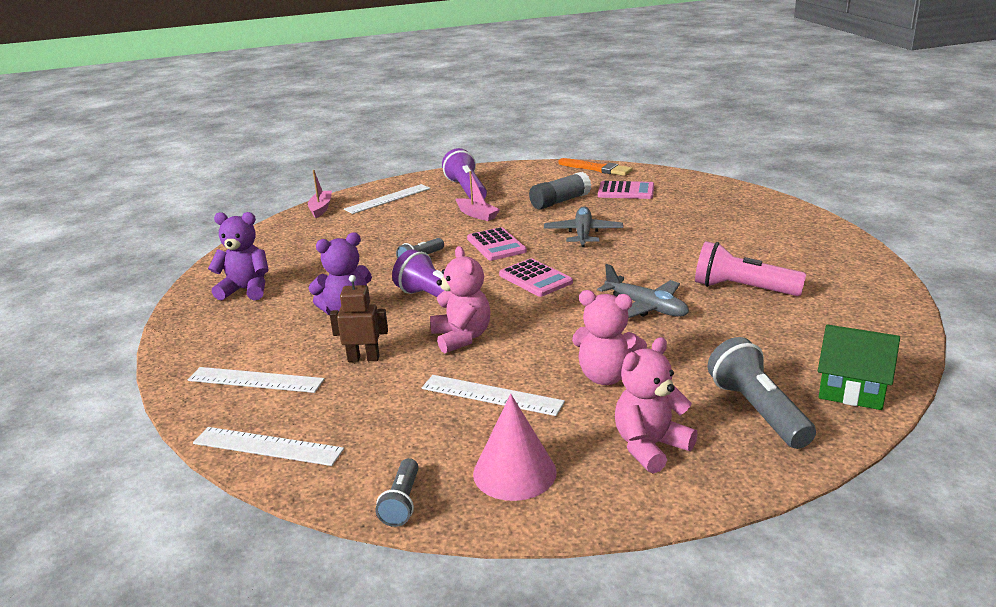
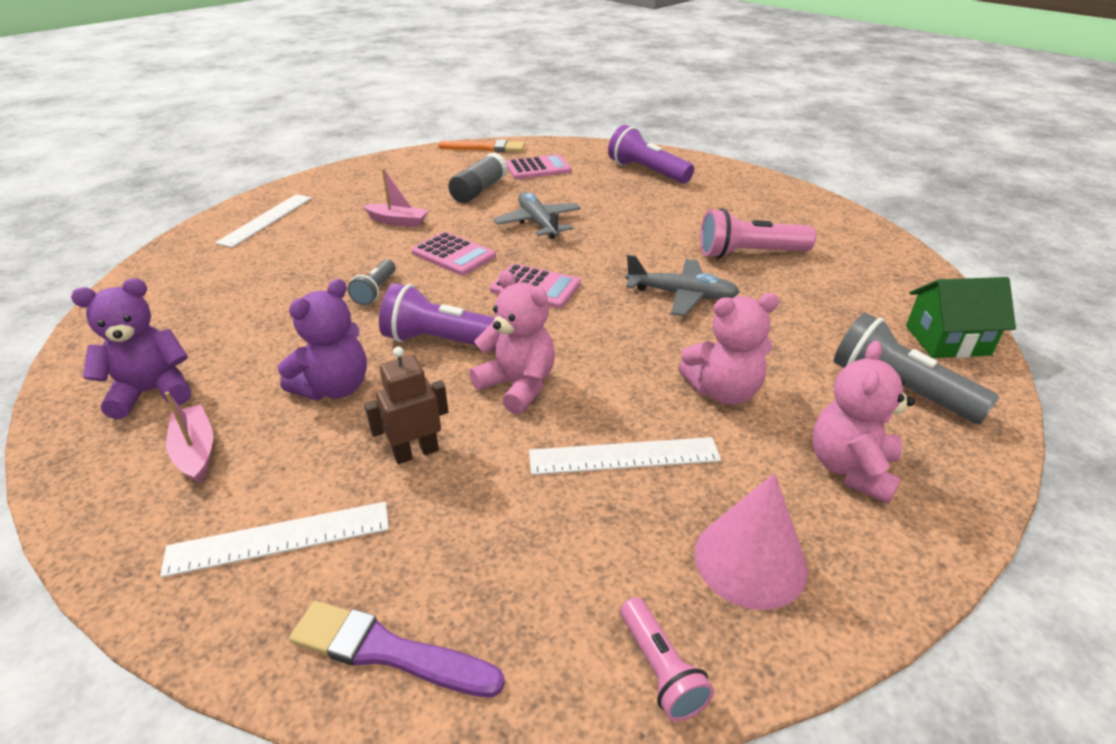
camera: 30 degrees left, 10 degrees up
white ruler [193,427,344,466] -> purple brush [289,601,505,698]
pink boat [308,170,332,218] -> pink boat moved to [165,392,213,484]
grey flashlight [376,458,419,527] -> pink flashlight [621,597,714,722]
purple flashlight [442,148,487,199] -> purple flashlight moved to [608,125,694,184]

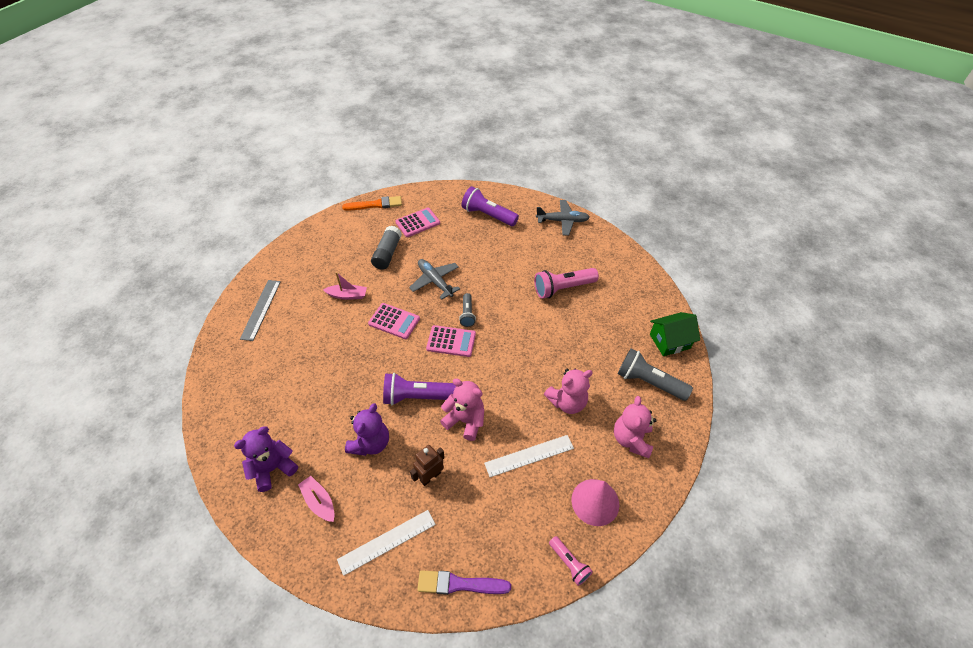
camera: 15 degrees left, 15 degrees up
white ruler [215,194,312,248] -> grey ruler [240,280,281,341]
grey flashlight [348,259,396,305] -> grey flashlight moved to [459,293,476,327]
grey plane [625,255,740,316] -> grey plane moved to [536,200,590,236]

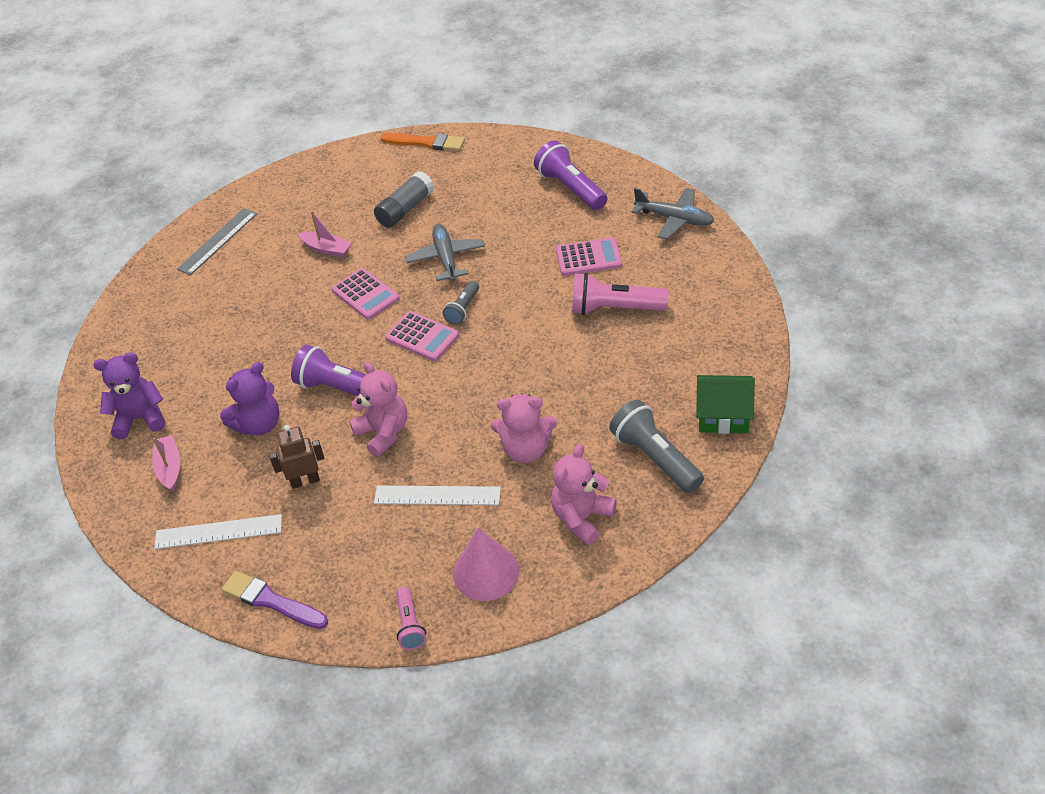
camera: 30 degrees right, 5 degrees down
pink calculator [395,208,440,237] -> pink calculator moved to [556,237,622,276]

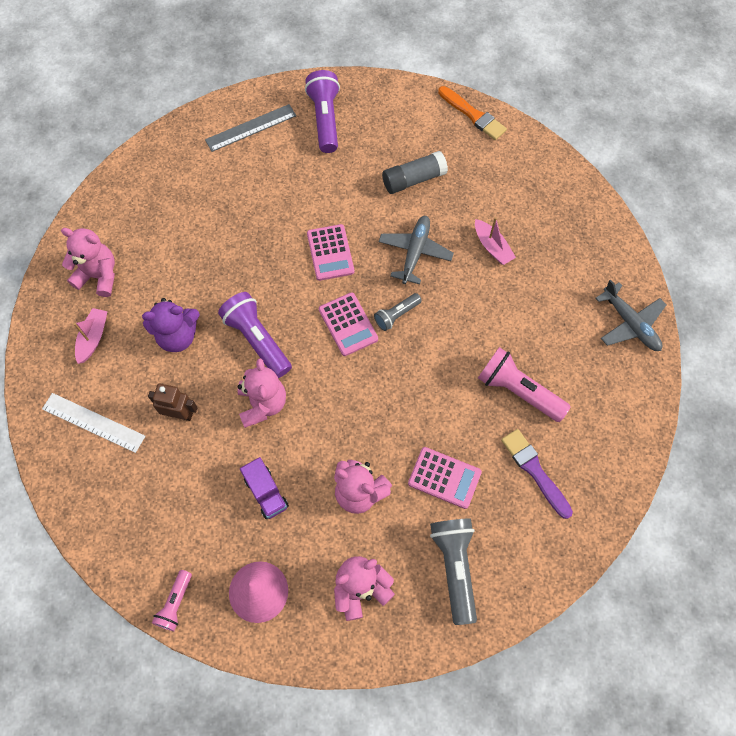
camera: 25 degrees right, 20 degrees up
purple teddy bear [94,352,165,439] -> pink teddy bear [61,228,115,297]
purple brush [221,571,328,629] -> purple brush moved to [501,429,573,519]
pink boat [297,211,352,258] -> pink boat moved to [475,217,516,265]
white ruler [374,486,501,505] -> purple truck [240,457,289,519]
purple flashlight [534,140,608,210] -> purple flashlight moved to [305,70,340,153]
pink calculator [556,237,622,276] -> pink calculator moved to [408,447,482,509]
green house [696,375,755,434] -> none

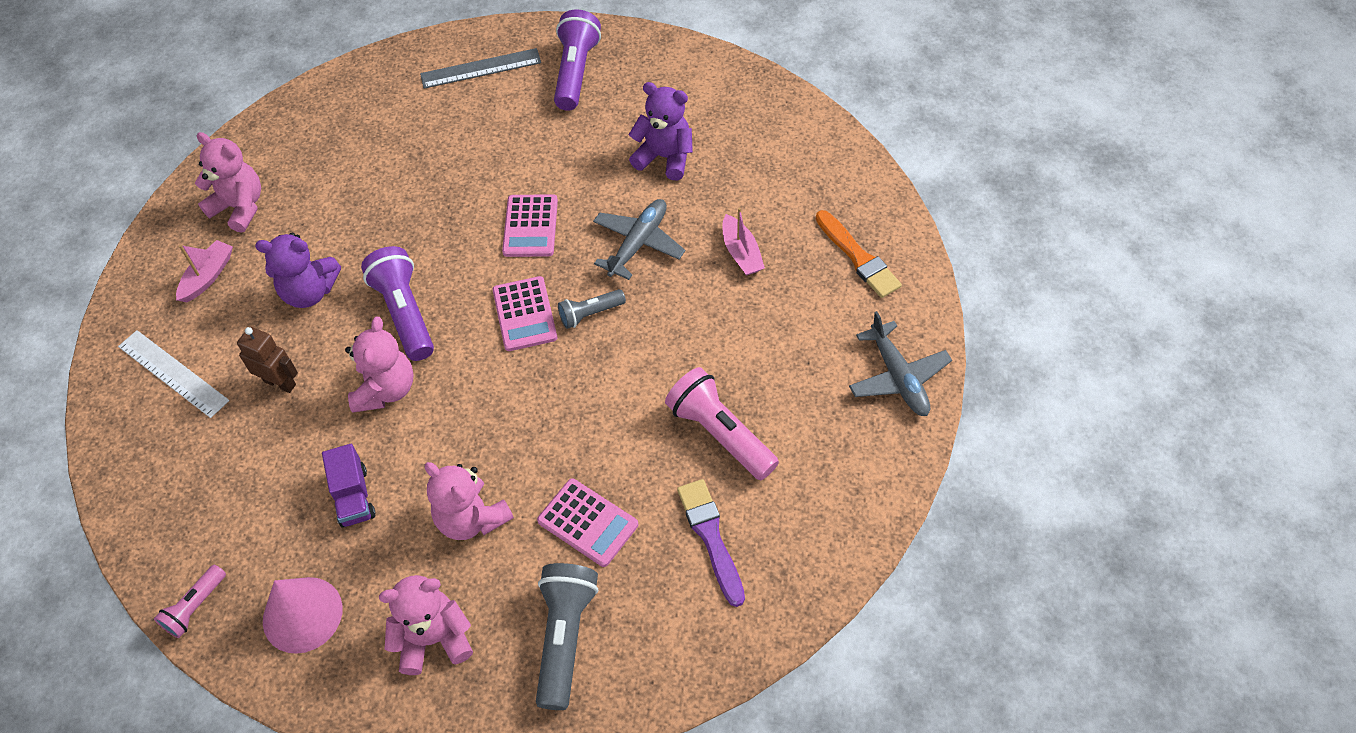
camera: 15 degrees right, 10 degrees down
grey glue stick [382,151,448,194] -> purple teddy bear [629,82,693,181]
orange brush [438,86,507,140] -> orange brush moved to [816,210,902,298]

